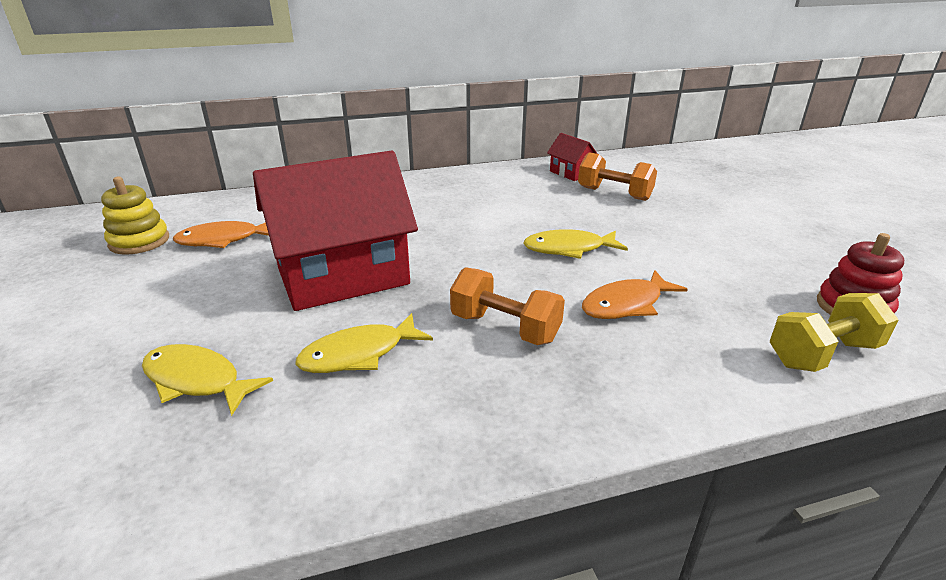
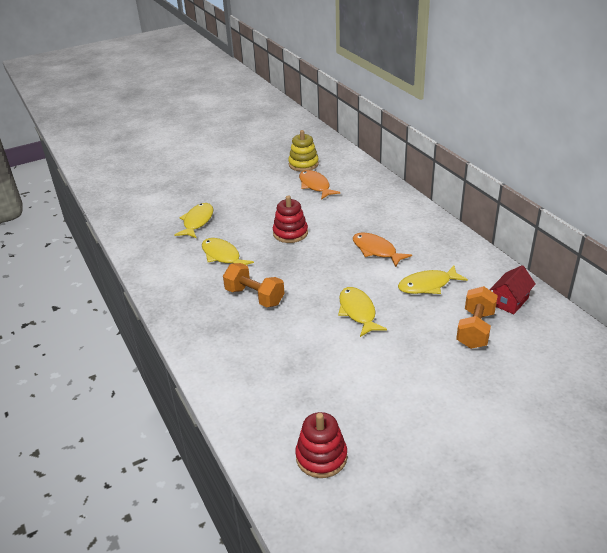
camera: 80 degrees right, 5 degrees up
red house [253,150,418,311] -> red stacking toy [273,196,308,243]
orange dumbbell [450,267,565,345] -> orange dumbbell turned 75 degrees counterclockwise [223,263,285,307]
orange fish [582,270,688,319] -> orange fish moved to [353,233,412,267]
yellow dumbbell [770,293,899,372] -> none
none -> yellow fish [398,265,468,294]

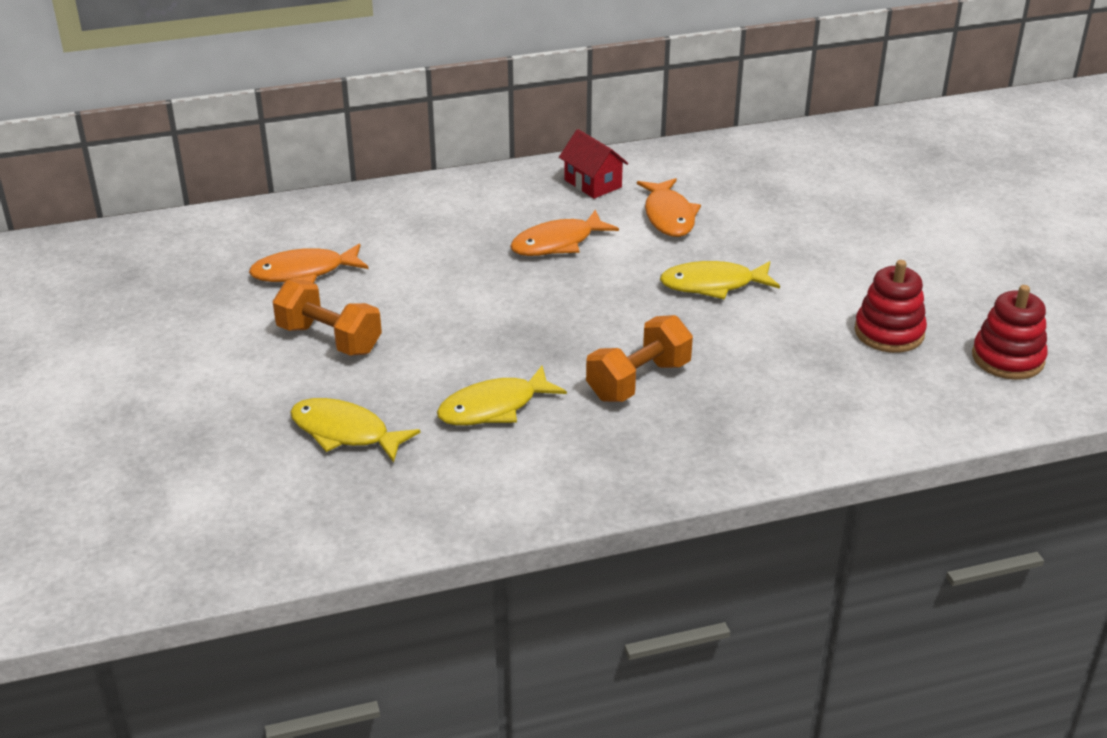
camera: 80 degrees left, 0 degrees up
red stacking toy [273,196,308,243] -> red stacking toy moved to [854,260,927,353]
yellow stacking toy [288,130,319,172] -> none
yellow fish [398,265,468,294] -> orange fish [637,178,701,237]
orange dumbbell [456,286,498,349] -> orange dumbbell moved to [272,280,382,356]
red house [489,265,536,314] -> red house moved to [559,129,628,199]

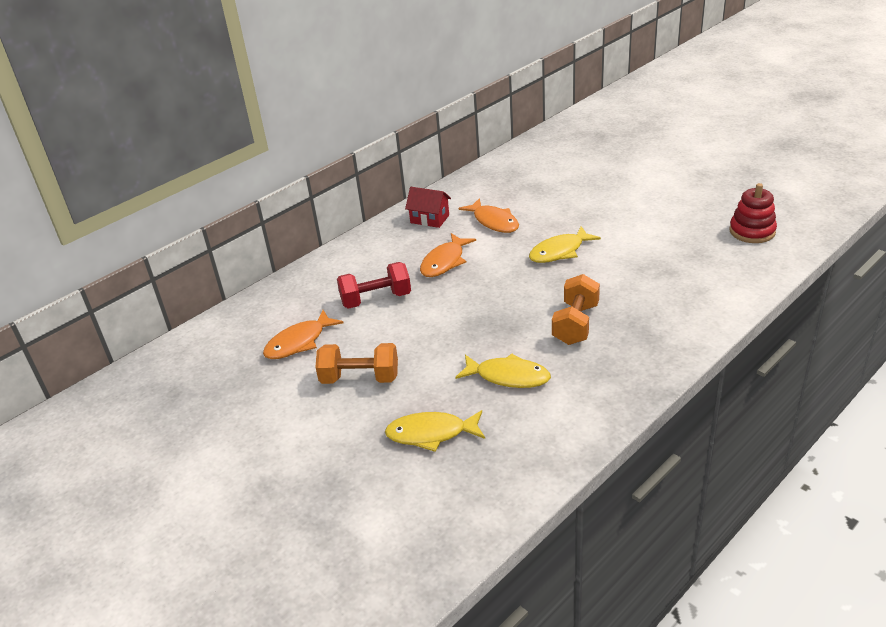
camera: 25 degrees left, 0 degrees up
yellow fish [437,366,567,426] -> yellow fish turned 105 degrees counterclockwise [455,353,551,388]
red stacking toy [854,260,927,353] -> none
none -> red dumbbell [337,262,411,309]

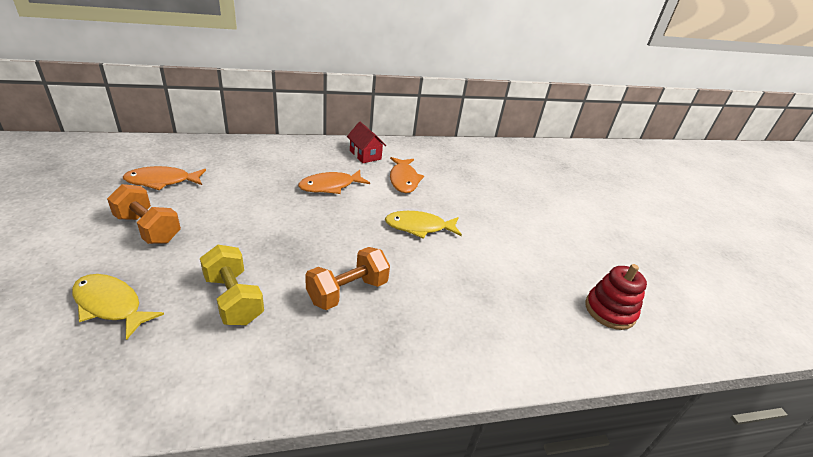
camera: 25 degrees right, 0 degrees up
red dumbbell [337,262,411,309] -> none
yellow fish [455,353,551,388] -> yellow dumbbell [200,245,264,325]

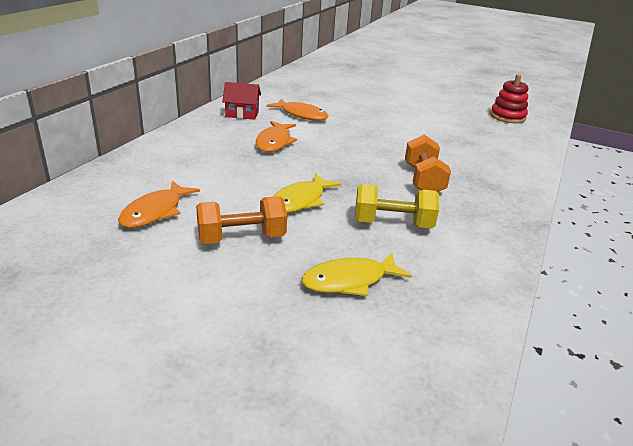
camera: 50 degrees left, 5 degrees down
yellow fish [385,211,462,239] -> yellow fish moved to [273,173,341,213]

